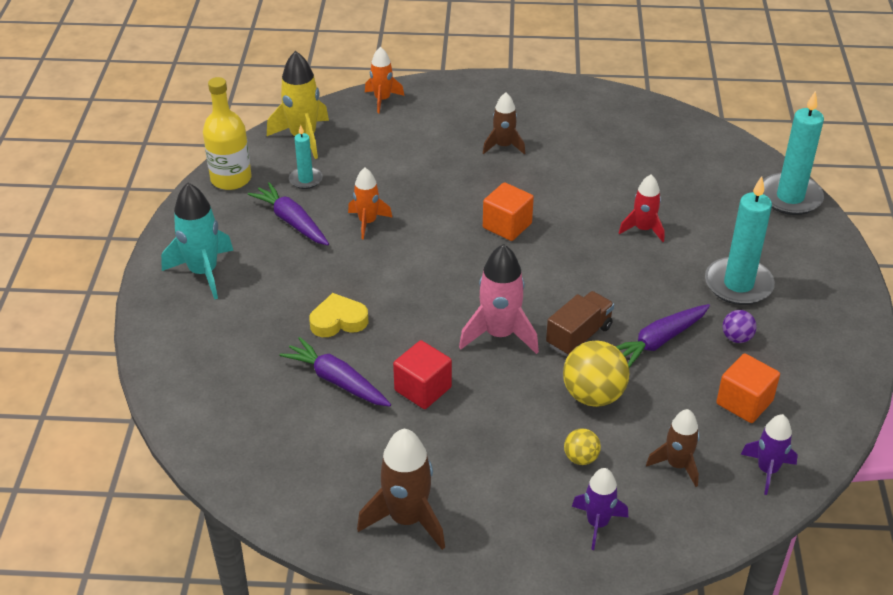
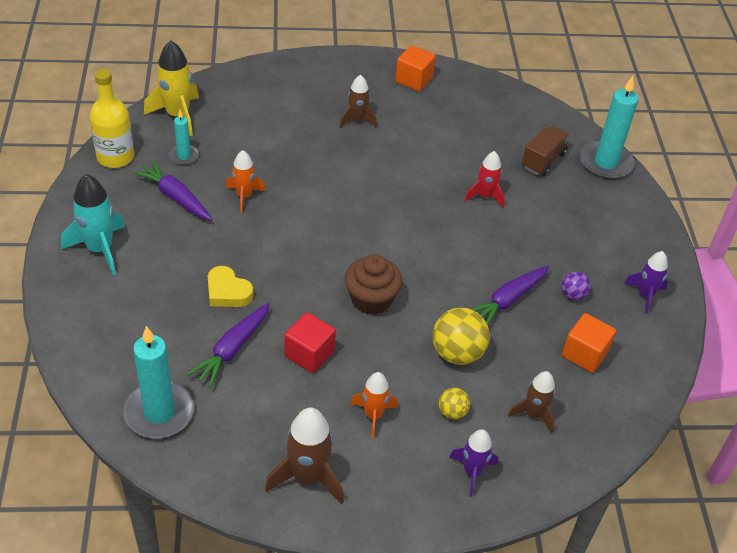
camera: 10 degrees left, 5 degrees up
purple carrot [279,337,391,406] -> purple carrot turned 90 degrees counterclockwise [188,303,270,388]
yellow heart [309,293,368,337] -> yellow heart turned 120 degrees counterclockwise [208,266,253,307]
orange rocket [365,47,404,113] -> orange rocket moved to [350,372,398,439]
pink rocket [459,244,539,354] -> brown cupcake [345,254,402,315]
orange cube [483,182,534,241] -> orange cube moved to [395,45,436,91]
brown truck [546,291,614,356] -> brown truck moved to [522,126,570,176]
turquoise candle [705,176,775,305] -> turquoise candle moved to [123,326,194,438]
purple rocket [741,414,798,495] -> purple rocket moved to [624,251,668,314]

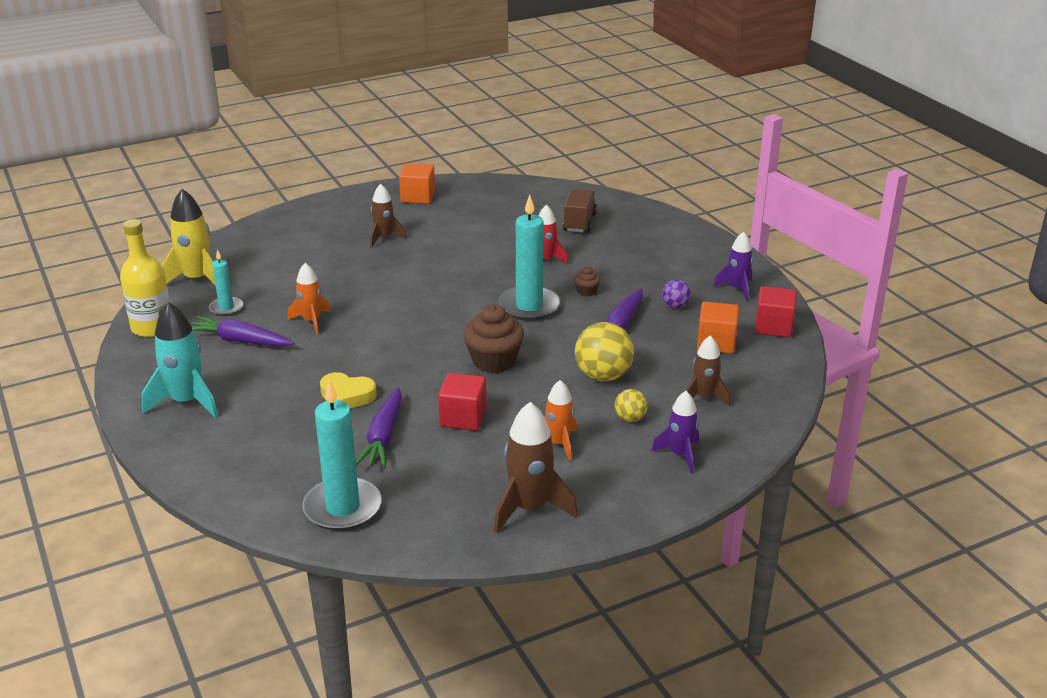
camera: 20 degrees left, 15 degrees down
turquoise candle [580,76,639,179] -> turquoise candle moved to [498,194,560,321]
none -> brown cupcake [574,266,601,296]
none -> red cube [755,286,797,338]

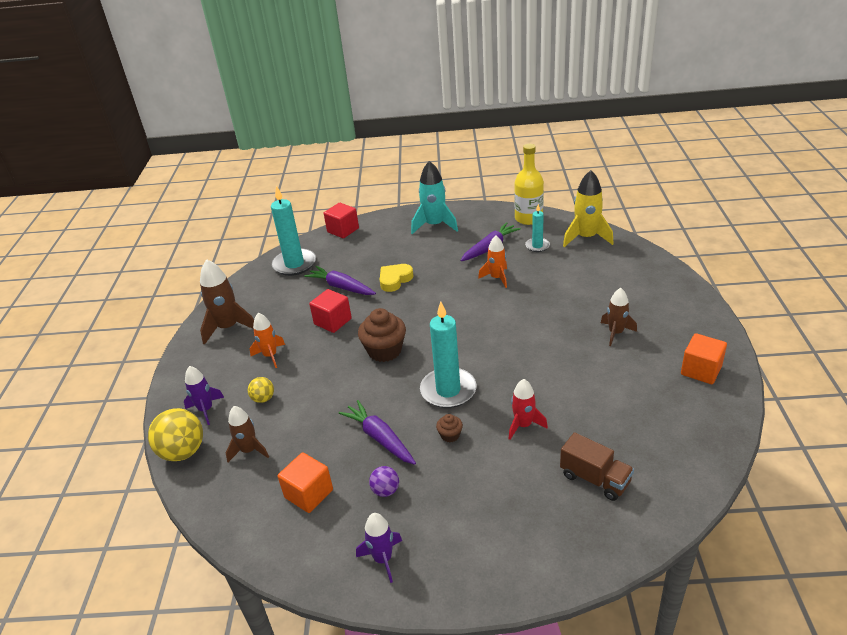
camera: 120 degrees right, 5 degrees up
yellow ball [575,322,634,381] -> yellow ball moved to [148,408,203,461]
red cube [755,286,797,338] -> red cube moved to [324,203,359,238]

